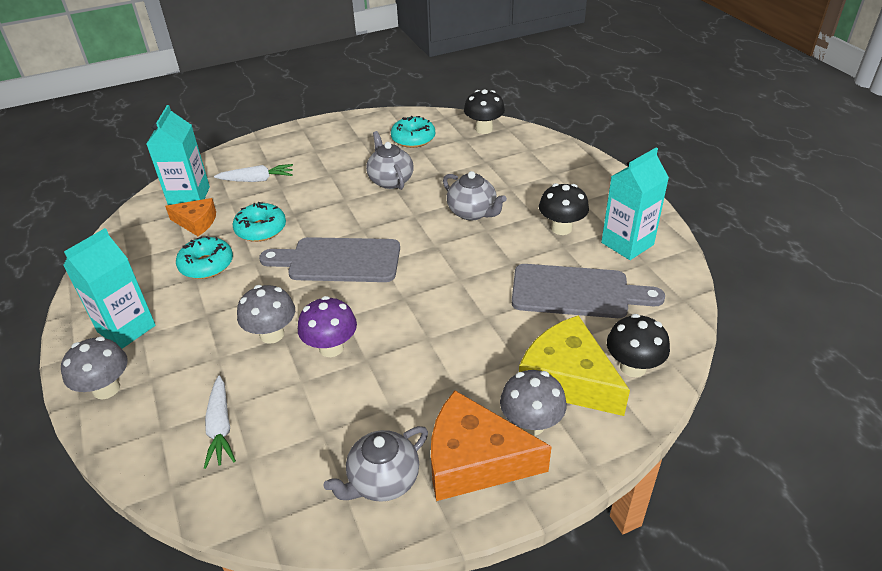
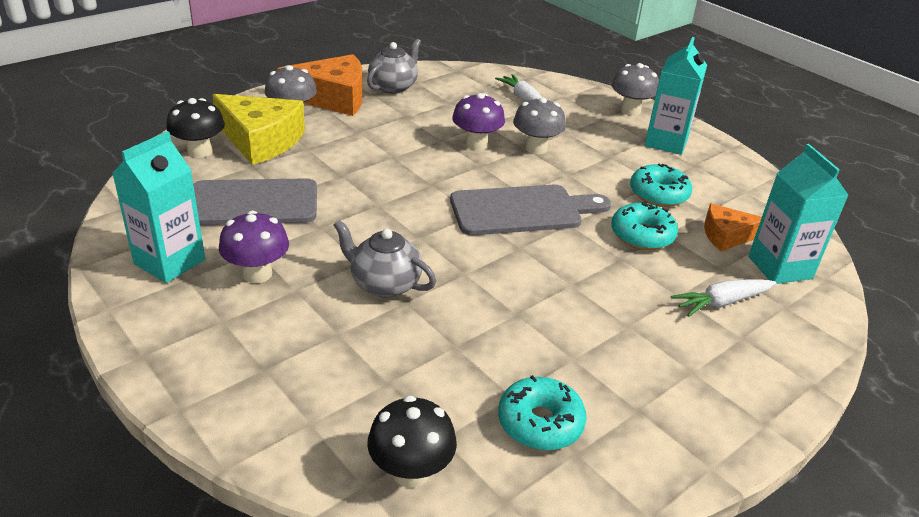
camera: 160 degrees right, 5 degrees down
grey teapot [366,131,414,190] -> none
black mushroom [539,183,589,235] -> purple mushroom [219,211,289,283]

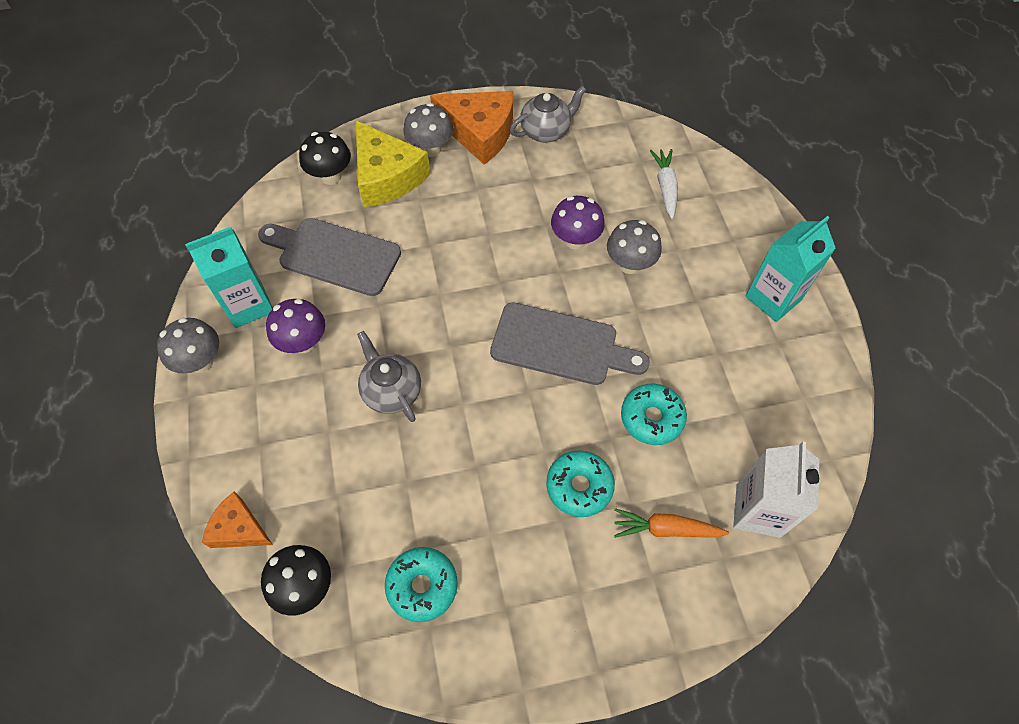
camera: 30 degrees right, 25 degrees up
grey mushroom [611,63,659,115] -> grey mushroom moved to [157,318,219,374]
turquoise donut [630,164,692,207] -> turquoise donut moved to [546,450,615,517]
white carrot [671,279,776,316] -> orange carrot [614,508,729,538]
orange cheese [704,204,762,251] -> orange cheese moved to [202,492,273,548]
turquoise carton [748,144,849,284] -> white carton [733,442,819,538]

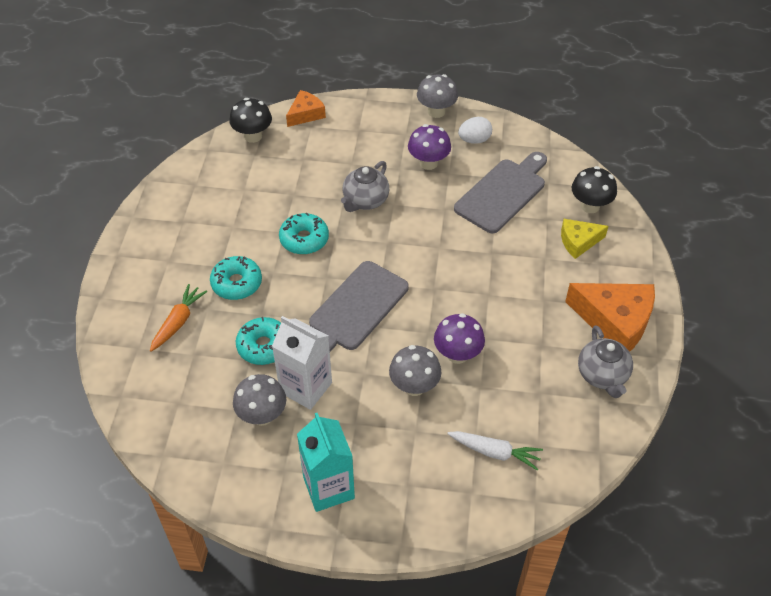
camera: 110 degrees right, 10 degrees down
turquoise carton [185,227,273,328] -> white egg [458,117,492,144]
yellow cheese [356,120,430,207] -> yellow cheese [561,219,608,259], size x0.57
grey teapot [357,331,421,422] -> grey teapot turned 135 degrees clockwise [341,161,389,212]
turquoise donut [385,547,458,622] -> turquoise donut moved to [279,212,329,254]
grey mushroom [404,103,453,157] -> grey mushroom moved to [233,374,286,426]
orange cheese [430,91,513,165] -> orange cheese turned 105 degrees counterclockwise [565,283,655,352]
white carton [733,442,819,538] -> white carton moved to [272,316,332,410]

